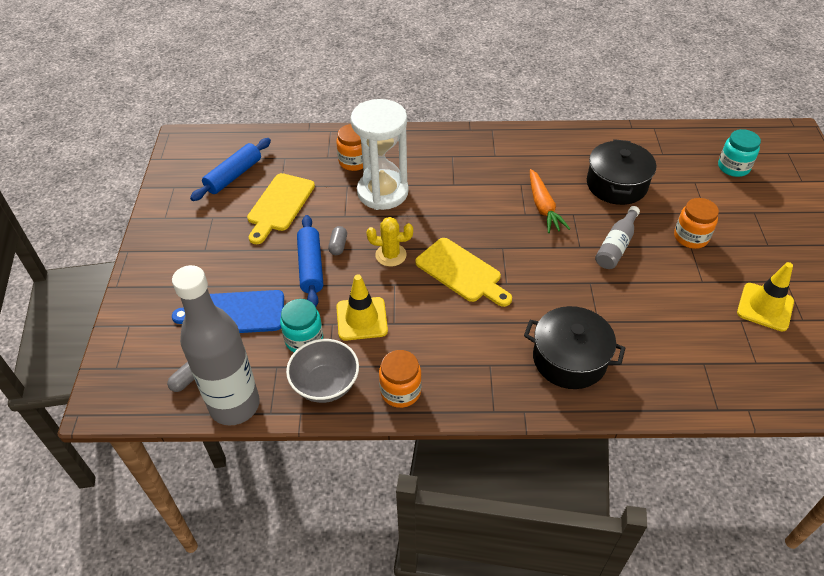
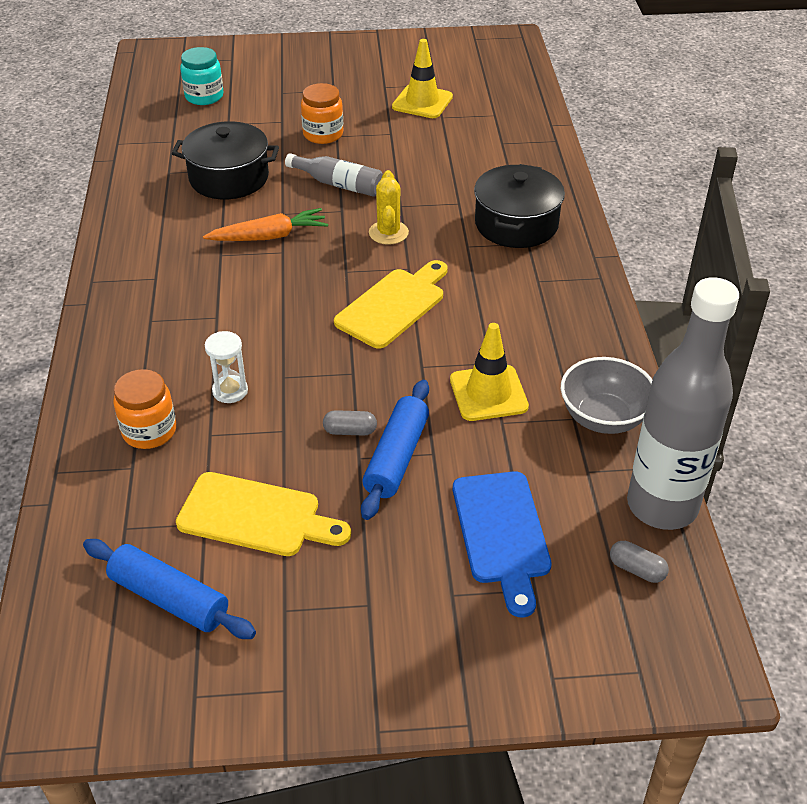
camera: 95 degrees left, 5 degrees down
turquoise jar [280,299,323,352] -> none
blue rolling pin [297,215,323,307] -> blue rolling pin turned 60 degrees counterclockwise [361,380,429,520]
white hourglass [351,99,409,210] -> white hourglass [205,331,248,403], size x0.43
yellow cactus [367,217,413,267] -> yellow cactus moved to [369,170,409,245]
orange jar [379,350,421,408] -> none

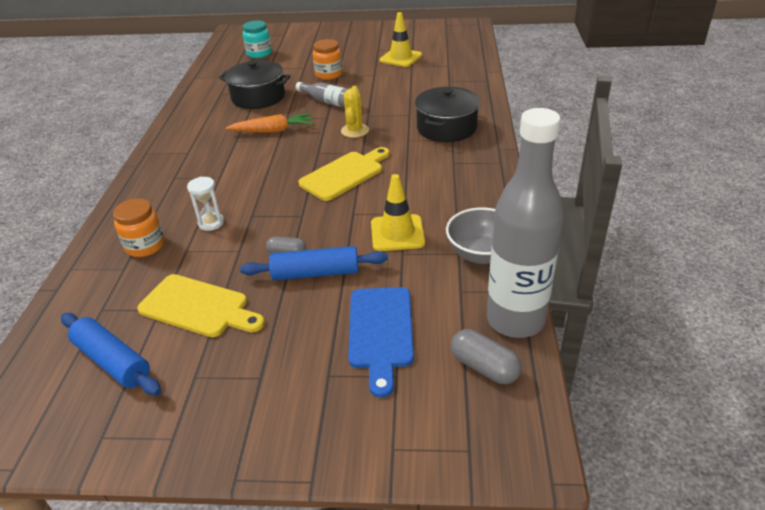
camera: 10 degrees right, 5 degrees down
blue rolling pin [361,380,429,520] -> blue rolling pin turned 60 degrees clockwise [240,246,388,280]
grey capsule [610,541,669,583] -> grey capsule [451,329,522,384], size x1.52

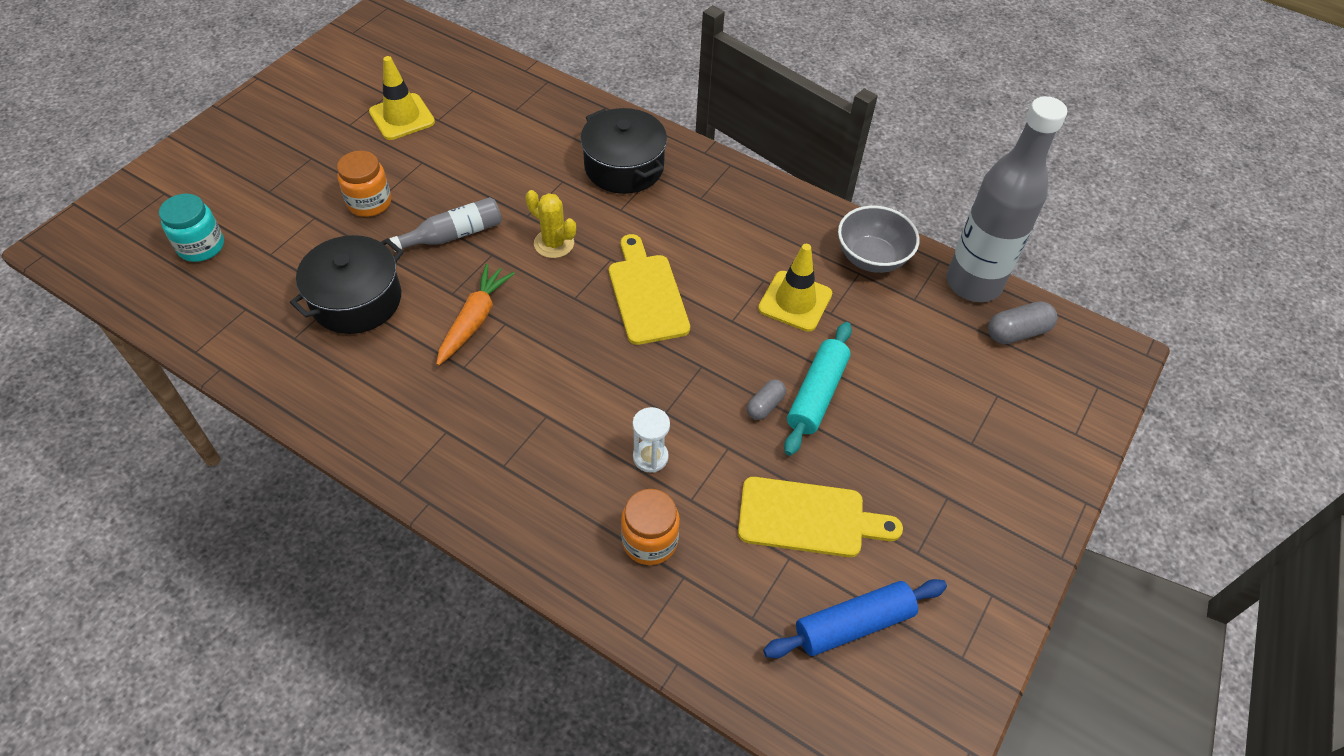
camera: 65 degrees left, 15 degrees up
yellow cutting board [137,274,265,337] -> yellow cutting board turned 45 degrees clockwise [738,477,903,557]
blue rolling pin [240,246,388,280] -> turquoise rolling pin [784,322,852,456]
blue cutting board [348,287,414,398] -> none

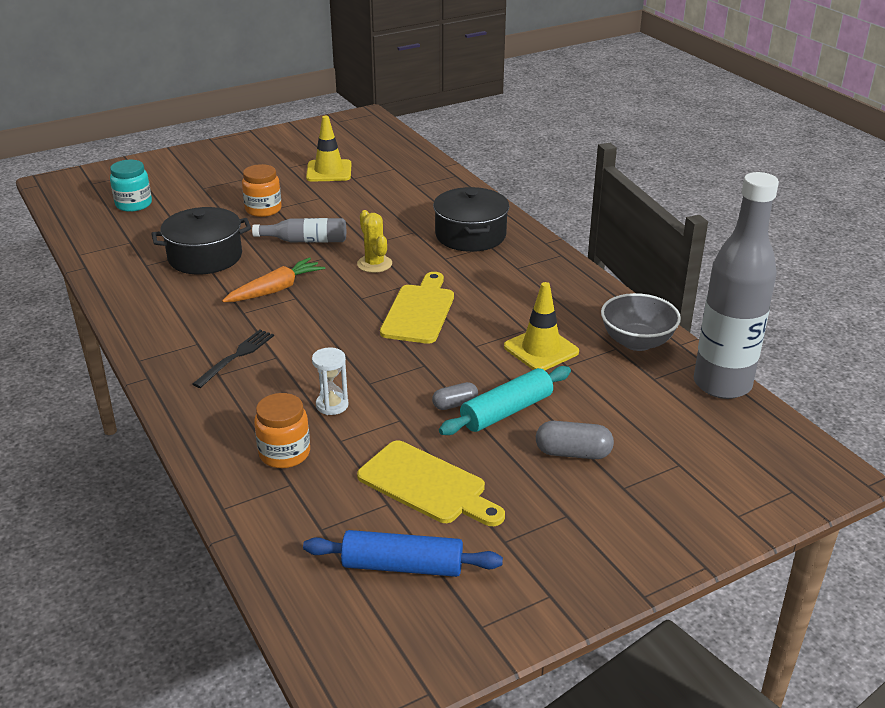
camera: 30 degrees right, 20 degrees down
grey capsule [988,301,1057,344] -> grey capsule moved to [536,421,614,459]
none -> black fork [192,330,274,388]

